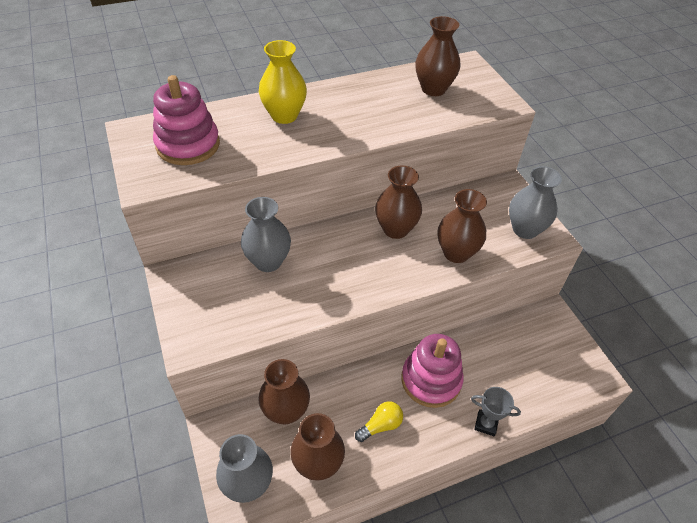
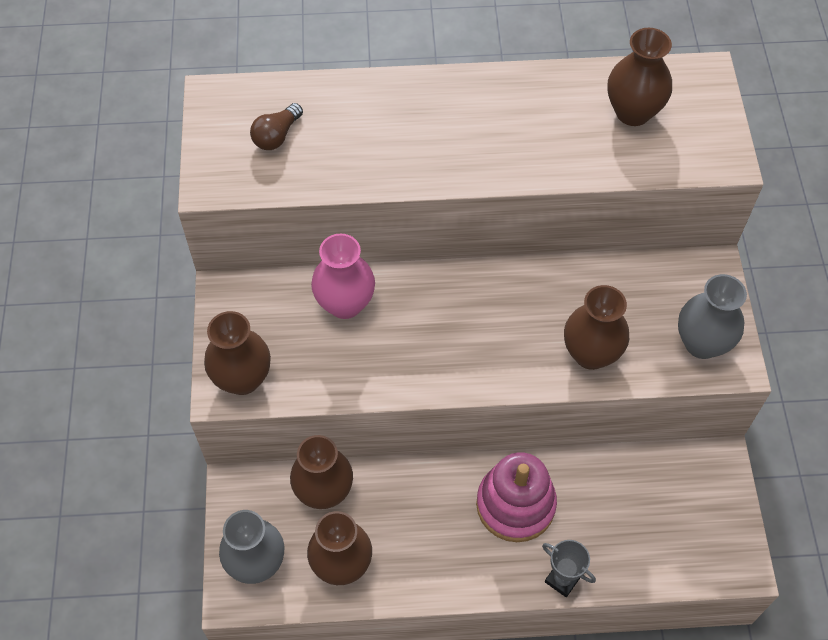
camera: 20 degrees right, 10 degrees up
pink stacking toy [153,75,220,165] -> brown light bulb [250,103,303,150]
grey vase [241,197,291,272] -> pink vase [311,234,375,319]
yellow vase [259,40,307,124] -> none
yellow light bulb [355,401,403,442] -> none
brown vase [375,165,422,239] -> brown vase moved to [204,311,271,395]

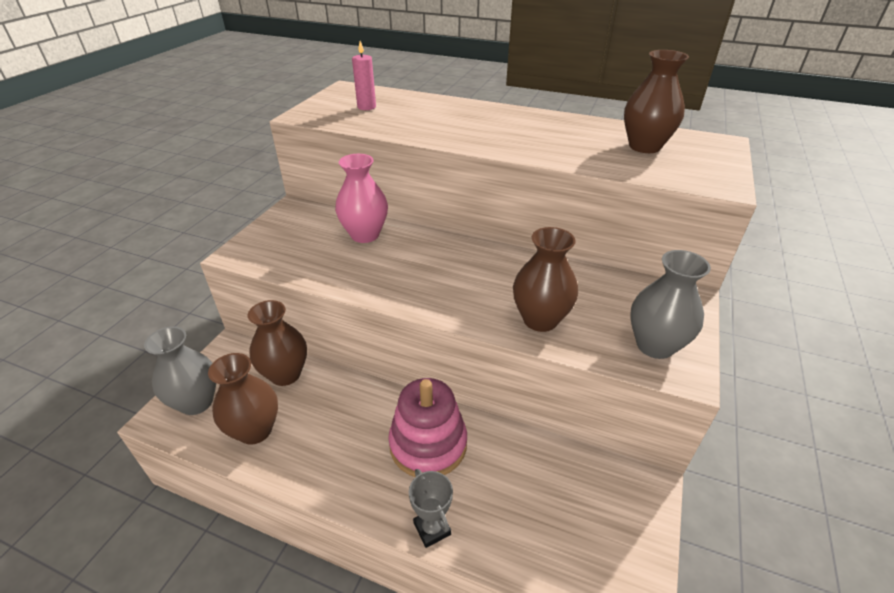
camera: 25 degrees right, 20 degrees down
brown vase [204,311,271,395] -> none
brown light bulb [250,103,303,150] -> pink candle [352,41,376,110]

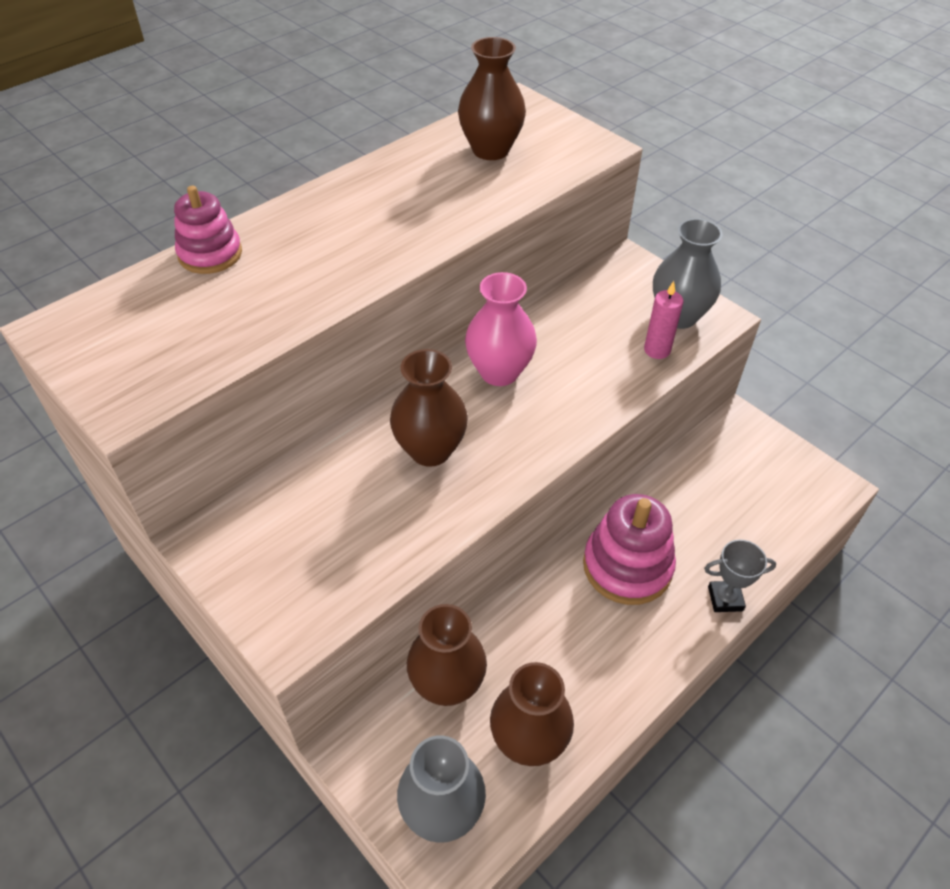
camera: 65 degrees left, 10 degrees up
pink vase [335,154,388,243] -> pink vase moved to [465,272,537,386]
pink candle [352,41,376,110] -> pink candle moved to [644,281,683,359]
brown vase [513,227,578,332] -> brown vase moved to [390,349,468,467]
none -> pink stacking toy [174,186,242,274]

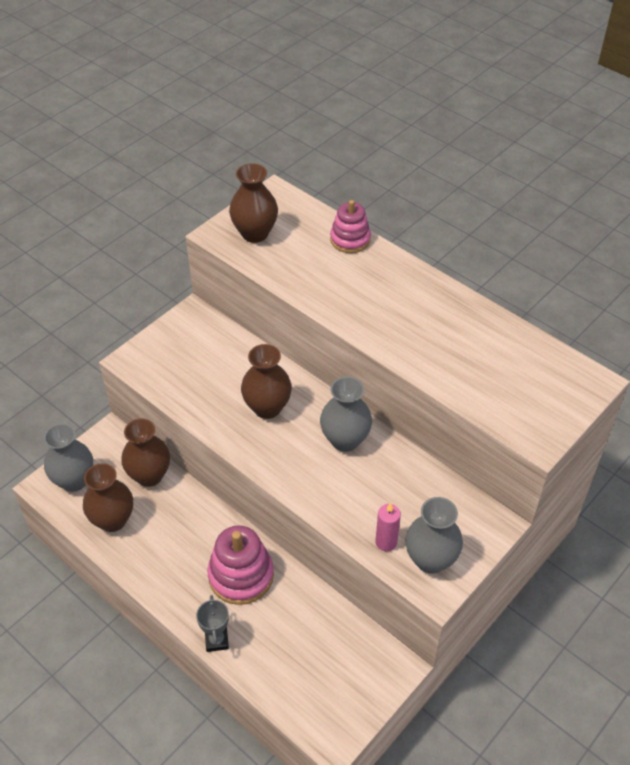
camera: 85 degrees right, 0 degrees up
brown vase [458,37,526,160] -> brown vase moved to [229,164,278,243]
pink vase [465,272,537,386] -> grey vase [320,377,372,452]

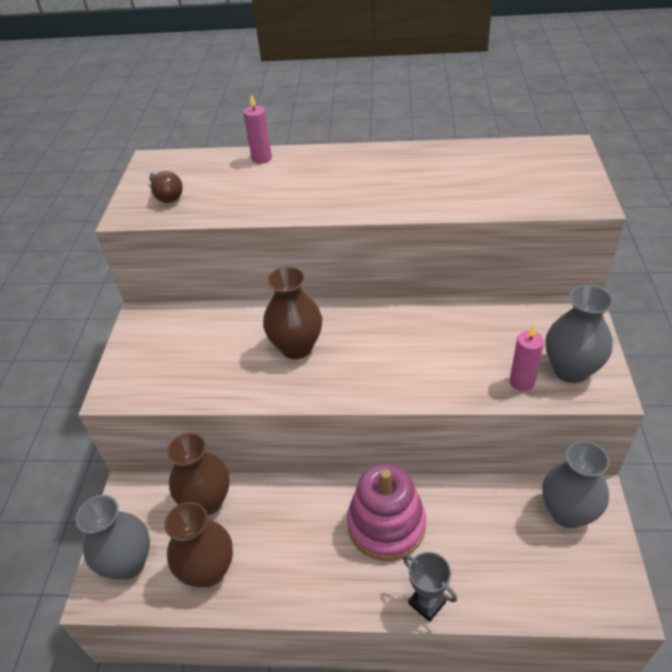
camera: 35 degrees left, 5 degrees down
brown vase [229,164,278,243] -> brown light bulb [149,171,183,203]
grey vase [320,377,372,452] -> grey vase moved to [542,441,610,528]
pink stacking toy [330,200,371,253] -> pink candle [244,94,272,164]

